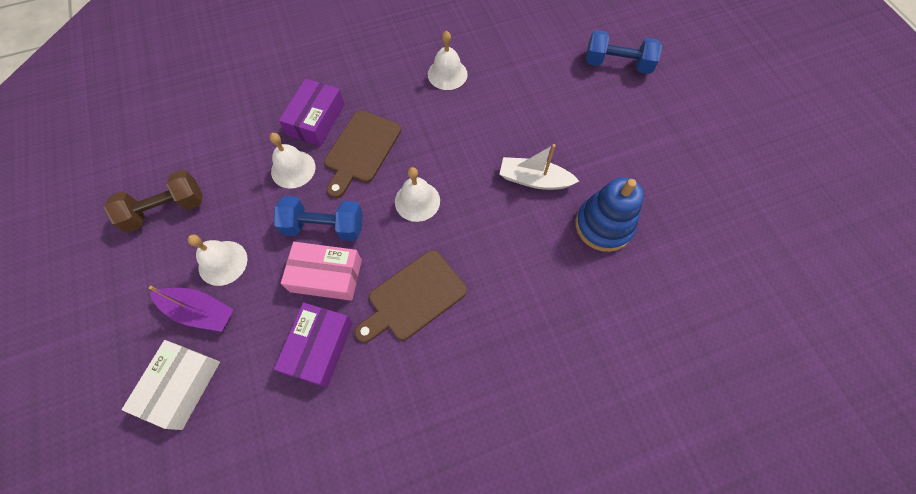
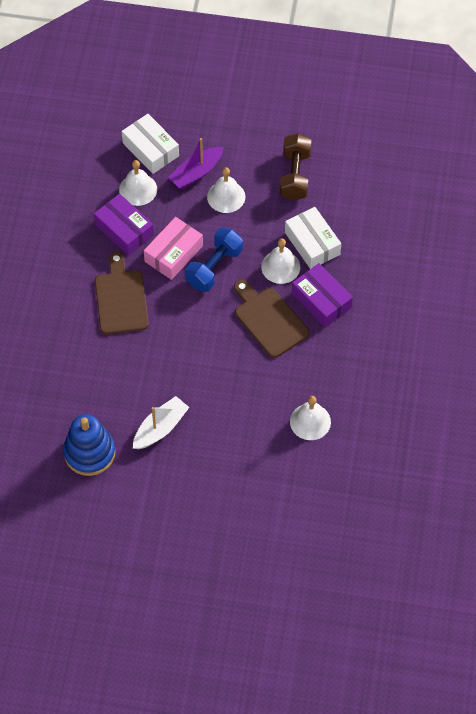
camera: 120 degrees right, 5 degrees down
white bell [395,167,440,222] -> white bell moved to [119,160,157,206]
blue dumbbell [586,30,662,74] -> none
none -> white box [285,207,341,269]

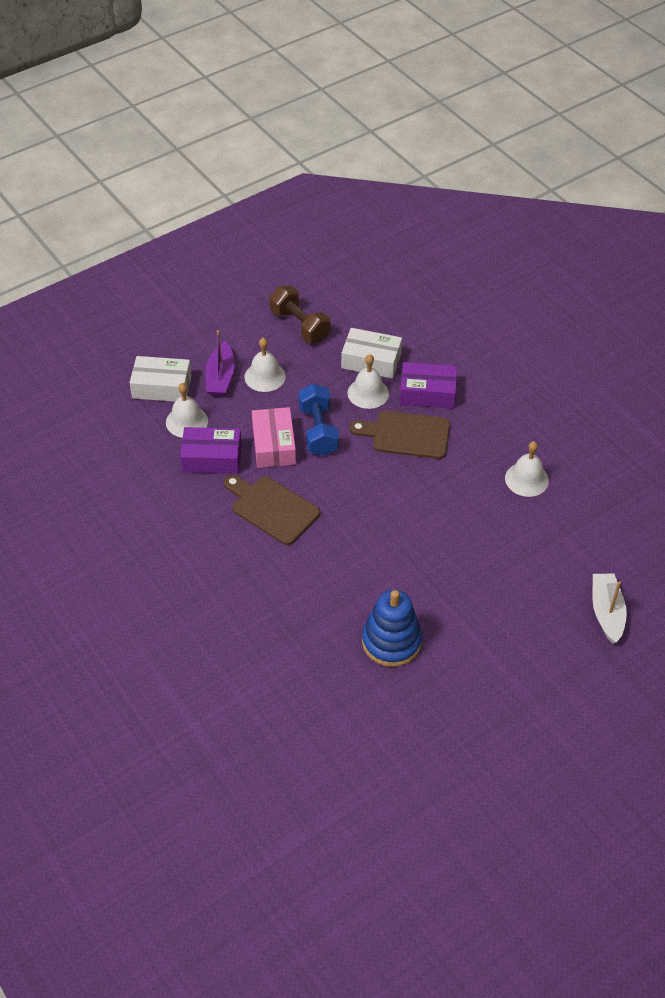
camera: 45 degrees left, 10 degrees down
white boat [133,396,189,449] -> white boat moved to [592,573,627,644]

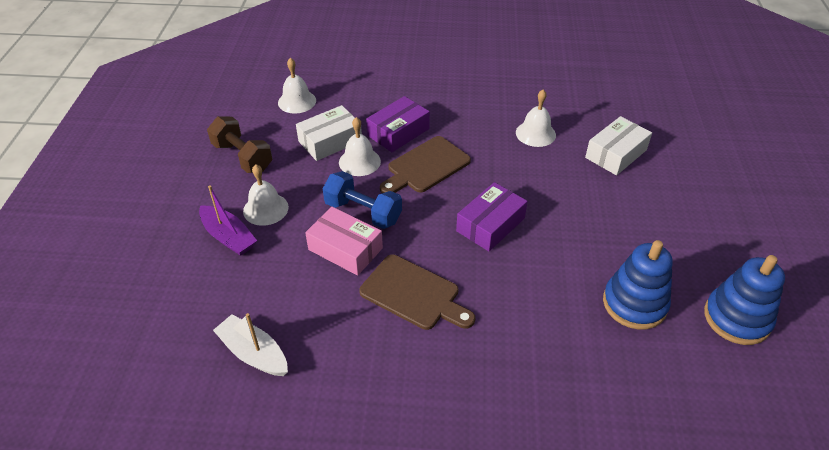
camera: 50 degrees left, 5 degrees down
white box [130,356,192,402] -> white box moved to [585,116,652,175]
white bell [166,383,208,438] -> white bell moved to [278,58,316,113]
purple box [180,427,242,474] -> purple box moved to [456,182,528,251]
brown cutting board [224,475,320,545] -> brown cutting board turned 135 degrees counterclockwise [359,255,475,330]
brown dumbbell [270,286,330,343] -> brown dumbbell turned 45 degrees clockwise [207,116,272,173]
white boat [592,573,627,644] -> white boat moved to [213,313,288,376]
none -> blue stacking toy [704,255,785,345]

